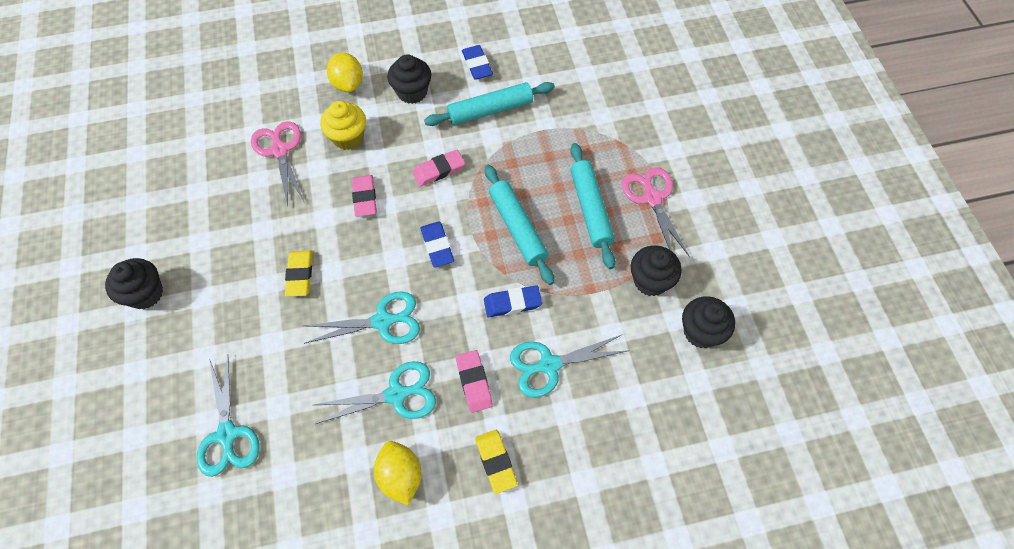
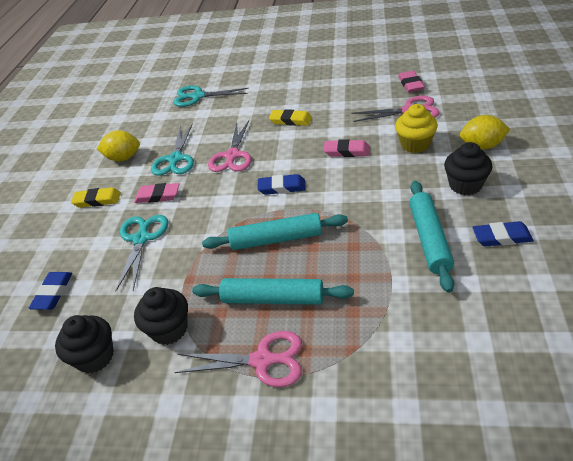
camera: 115 degrees right, 20 degrees down
black cupcake [105,258,163,309] -> none
turquoise scissors [304,291,420,344] -> pink scissors [208,121,251,172]
pink eraser [412,150,465,186] -> pink eraser moved to [398,71,425,93]
blue eraser [484,285,542,317] -> blue eraser moved to [29,272,73,310]

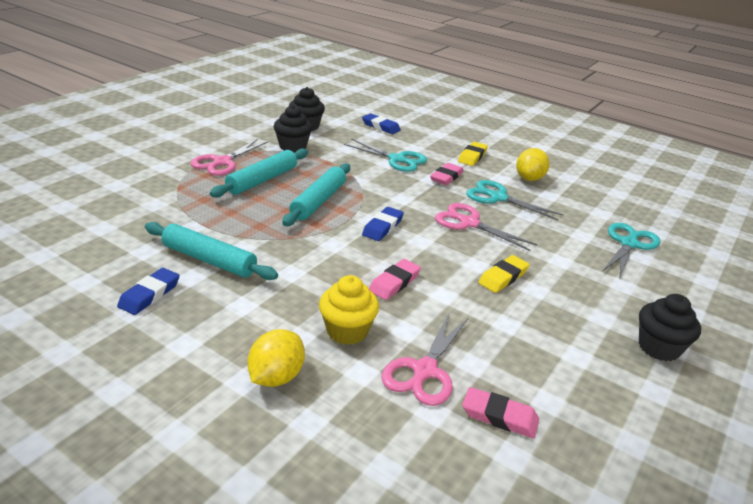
camera: 110 degrees right, 10 degrees down
black cupcake [444,142,493,195] -> black cupcake moved to [639,294,701,361]

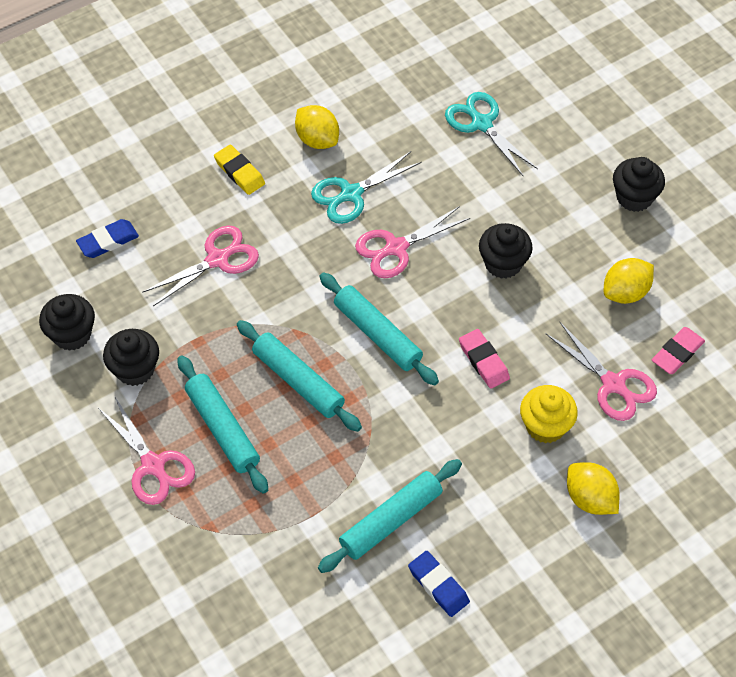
camera: 65 degrees left, 25 degrees up
turquoise scissors [344,139,427,172] -> pink scissors [142,225,259,306]
blue eraser [362,207,404,241] -> turquoise rolling pin [319,272,439,386]
pink eraser [430,163,464,185] -> none
yellow eraser [478,255,530,293] -> black cupcake [479,223,533,279]
none -> yellow lemon [604,258,654,304]

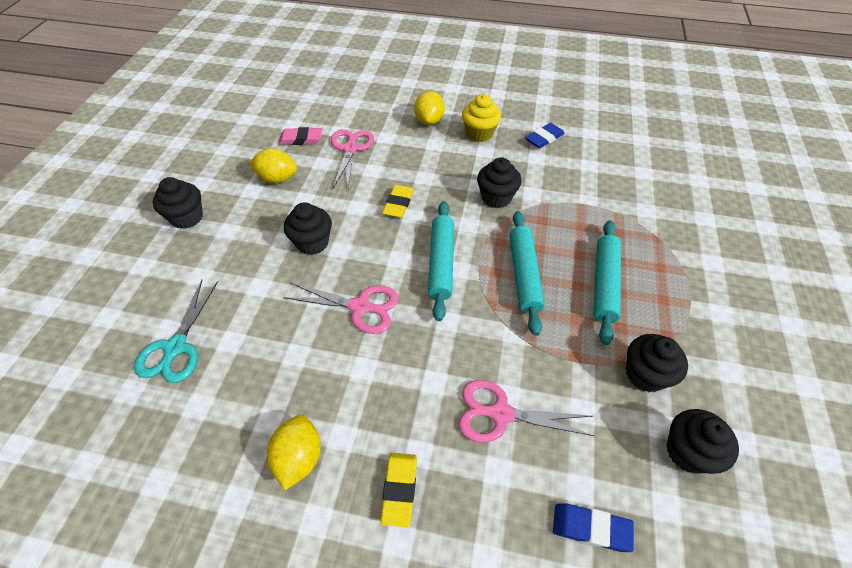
camera: 135 degrees left, 5 degrees down
pink scissors [98,397,195,505] -> none
turquoise scissors [311,151,422,224] -> none
turquoise rolling pin [318,459,462,573] -> none
blue eraser [408,551,470,617] -> blue eraser turned 45 degrees clockwise [525,123,565,148]
pink eraser [459,329,510,389] -> yellow eraser [382,185,414,218]
yellow cupcake [520,385,578,444] -> yellow cupcake moved to [462,94,501,142]
none -> black cupcake [477,157,522,208]

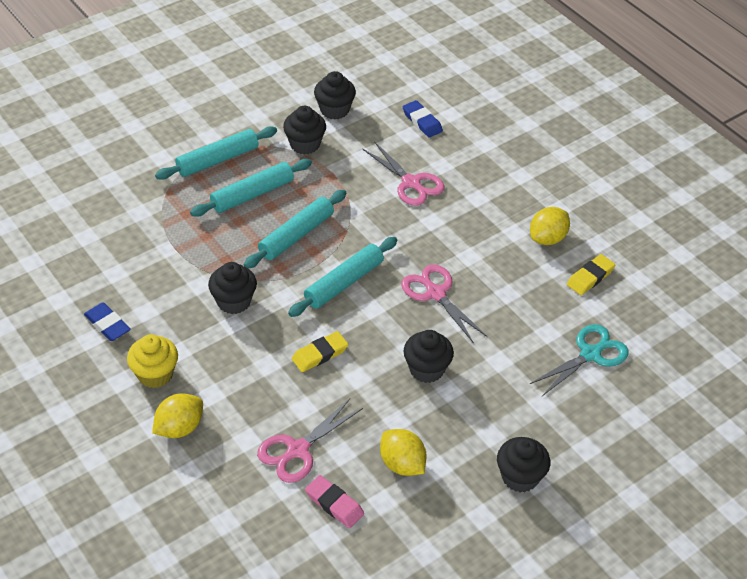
camera: 140 degrees left, 5 degrees down
yellow eraser [380,453,417,527] -> yellow eraser moved to [567,254,615,295]
blue eraser [525,123,565,148] -> blue eraser turned 45 degrees clockwise [84,302,131,341]
none -> turquoise rolling pin [155,126,277,180]

